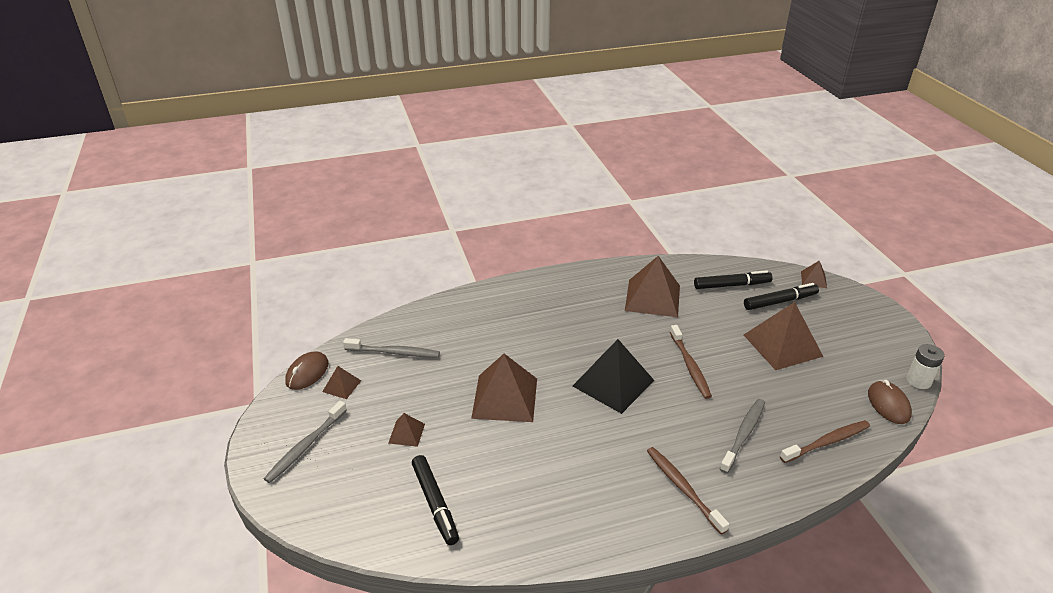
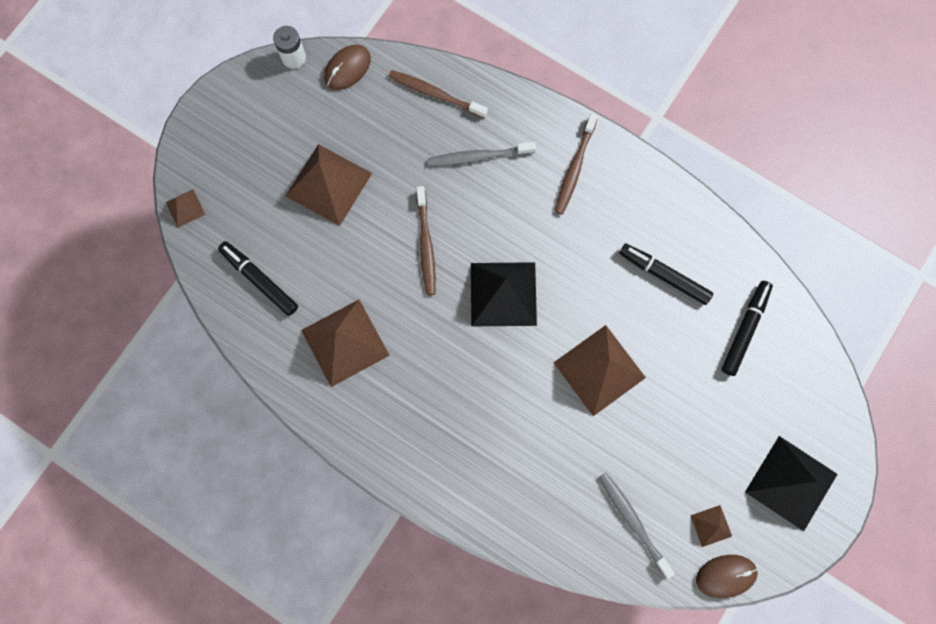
camera: 130 degrees left, 40 degrees up
grey toothbrush [264,401,347,483] -> black pyramid [745,436,838,531]
brown pyramid [388,413,425,447] -> none
brown toothbrush [670,325,712,399] -> brown toothbrush turned 135 degrees clockwise [416,186,436,295]
black marker [744,283,819,310] -> black marker moved to [619,243,713,305]

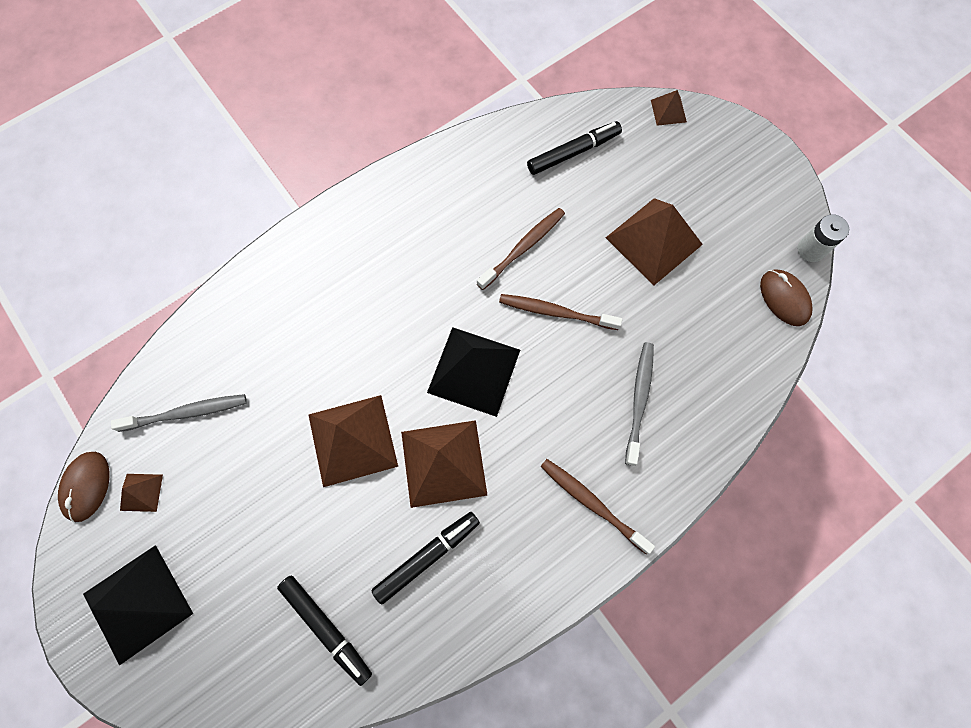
camera: 110 degrees right, 5 degrees down
brown pyramid [301,300,390,387] -> brown pyramid moved to [401,420,488,508]
brown toothbrush [388,70,488,118] -> brown toothbrush moved to [477,208,565,290]

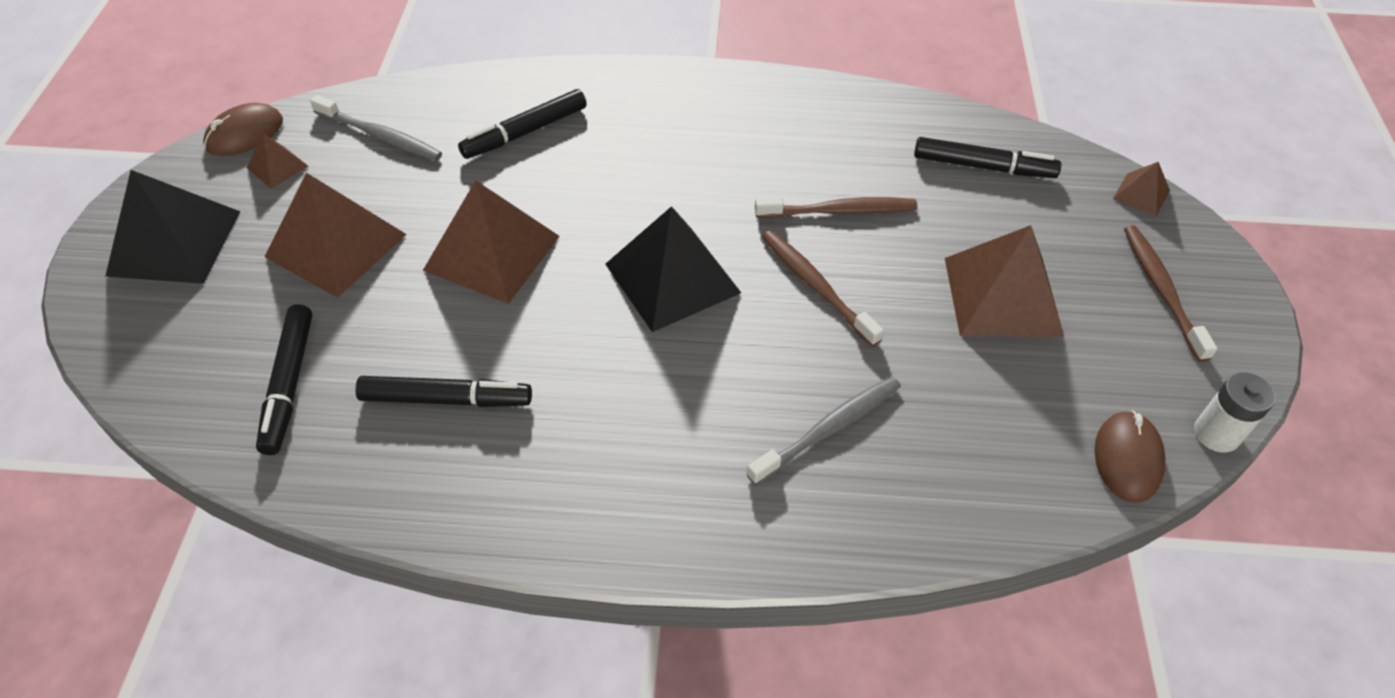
camera: 40 degrees right, 20 degrees down
brown pyramid [401,420,488,508] -> brown pyramid moved to [265,173,407,298]
brown toothbrush [540,459,655,554] -> brown toothbrush moved to [1124,225,1218,362]
none -> black marker [458,89,587,159]

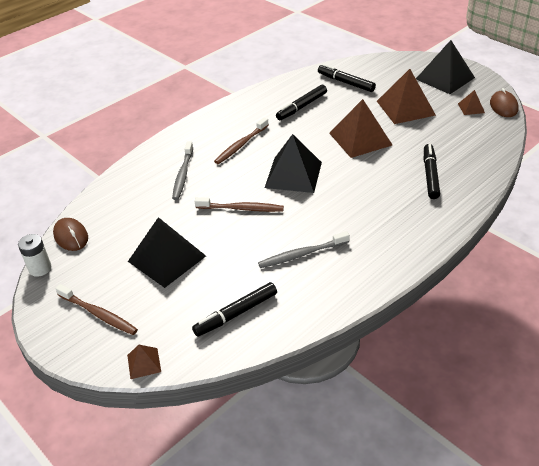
camera: 135 degrees right, 10 degrees down
grey toothbrush [310,95,442,161] -> grey toothbrush moved to [258,231,350,268]
brown toothbrush [755,197,917,218] -> brown toothbrush moved to [214,117,269,164]
brown pyramid [945,225,1064,337] -> black pyramid [128,217,206,288]

